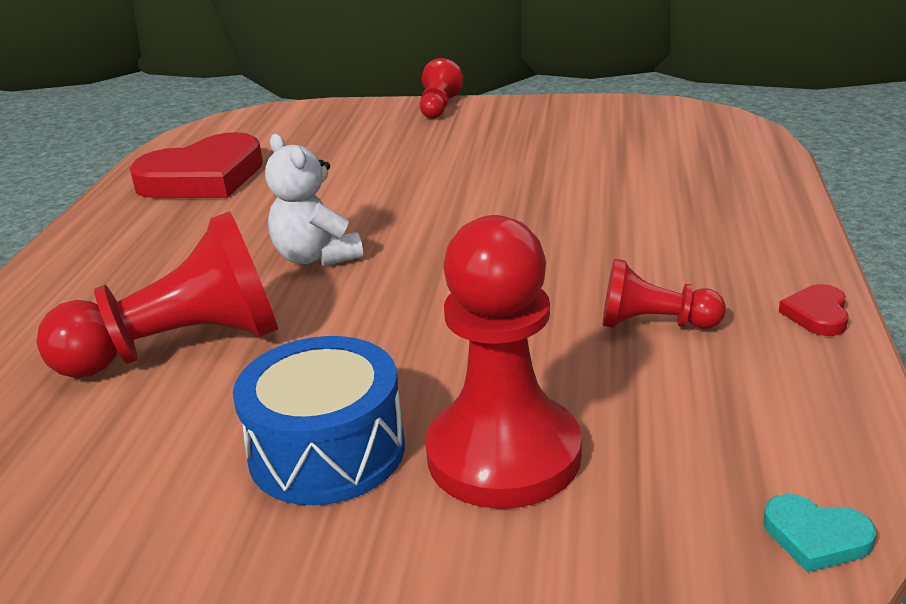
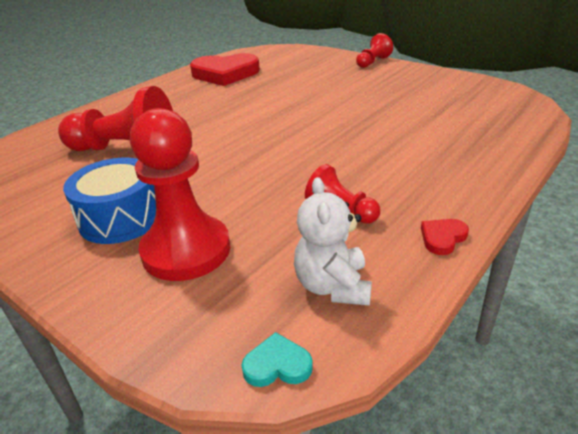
camera: 30 degrees right, 5 degrees up
white teddy bear [265,134,363,266] -> white teddy bear moved to [294,177,372,306]
turquoise heart [764,494,876,572] -> turquoise heart turned 120 degrees clockwise [242,332,313,387]

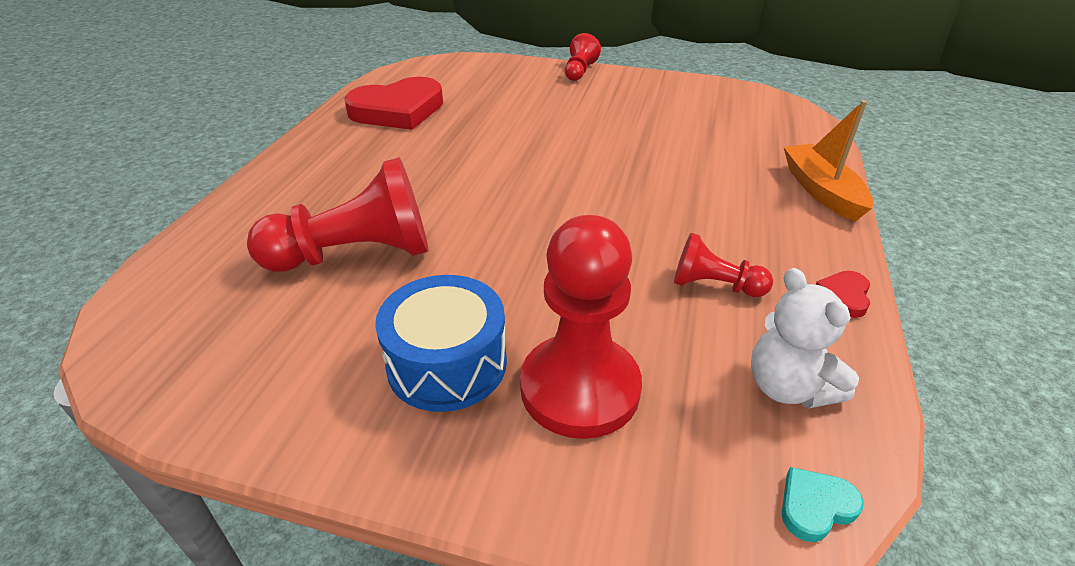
camera: 25 degrees left, 5 degrees up
none -> orange boat [784,100,873,222]

